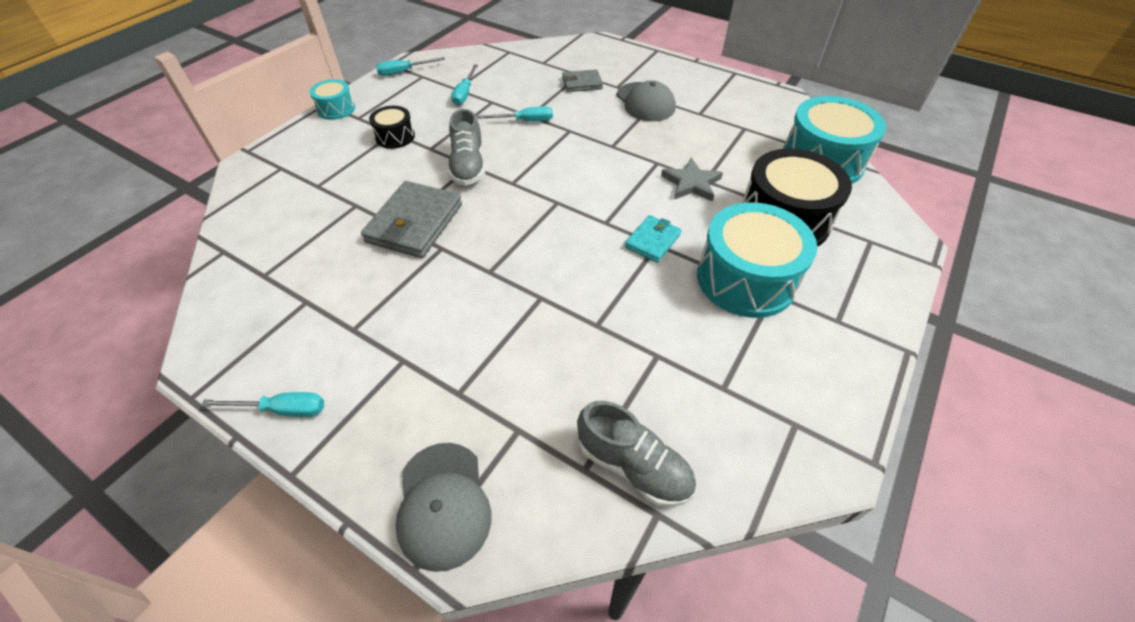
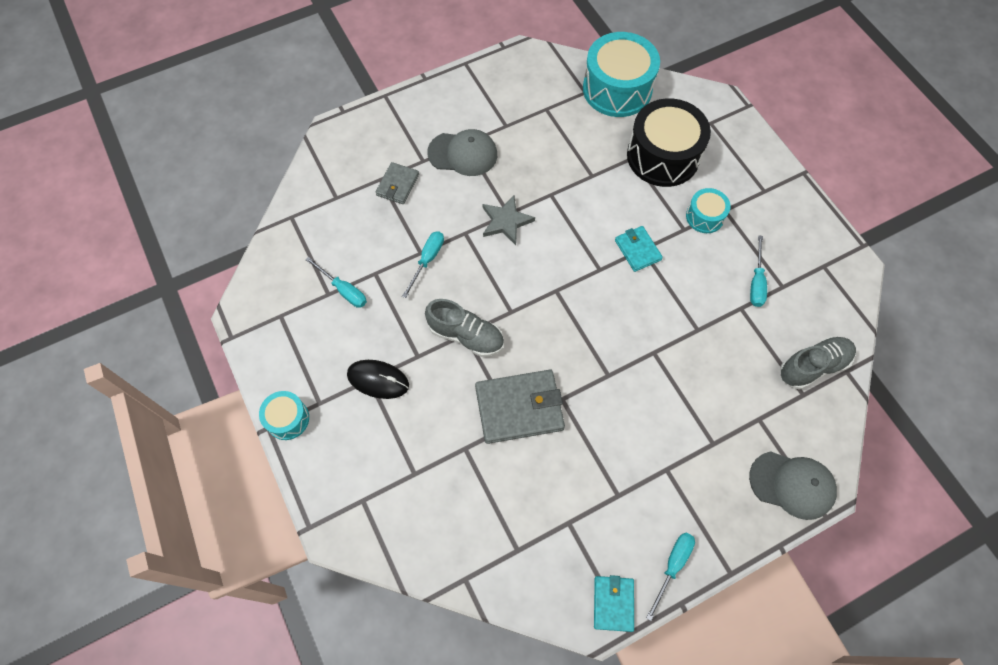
camera: 60 degrees left, 15 degrees up
grey wallet [361,181,462,258] -> grey wallet turned 60 degrees counterclockwise [475,370,565,444]
black drum [369,106,415,149] -> black mouse [347,360,409,399]
turquoise screwdriver [376,57,445,76] -> turquoise screwdriver moved to [750,235,767,307]
grey star [661,158,723,202] -> grey star moved to [483,195,535,245]
turquoise drum [697,202,817,318] -> turquoise drum [686,188,731,233], size x0.50
none -> turquoise wallet [594,575,634,632]

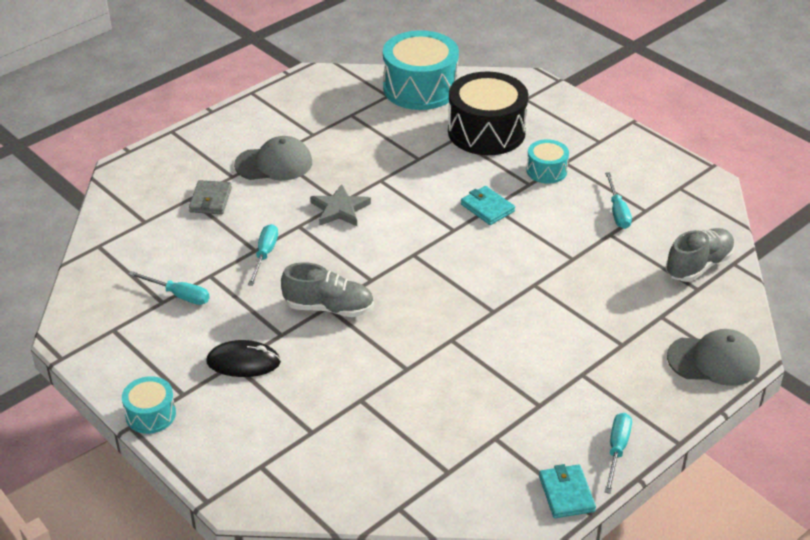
camera: 15 degrees left, 25 degrees down
grey wallet [475,370,565,444] -> none

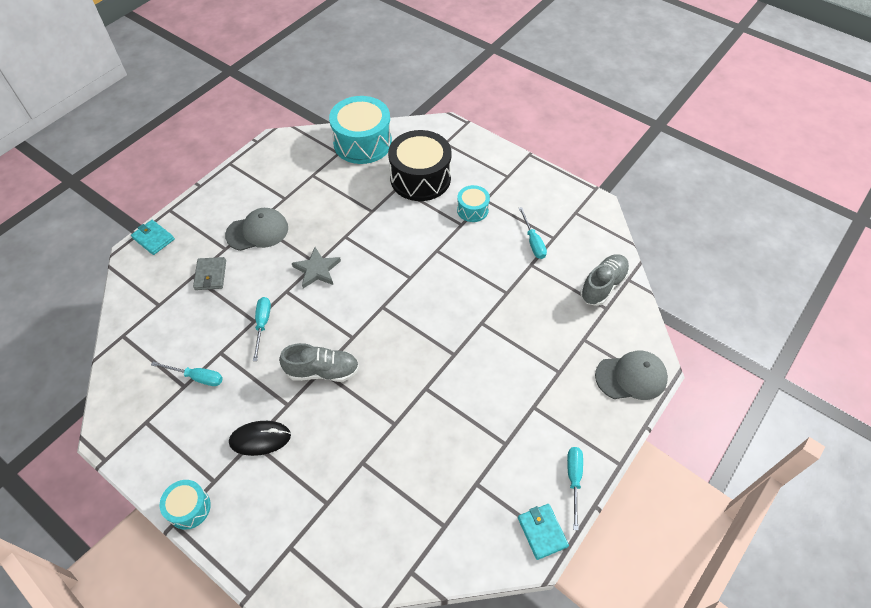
camera: 10 degrees left, 15 degrees up
turquoise wallet [461,186,515,225] -> turquoise wallet moved to [131,220,175,255]

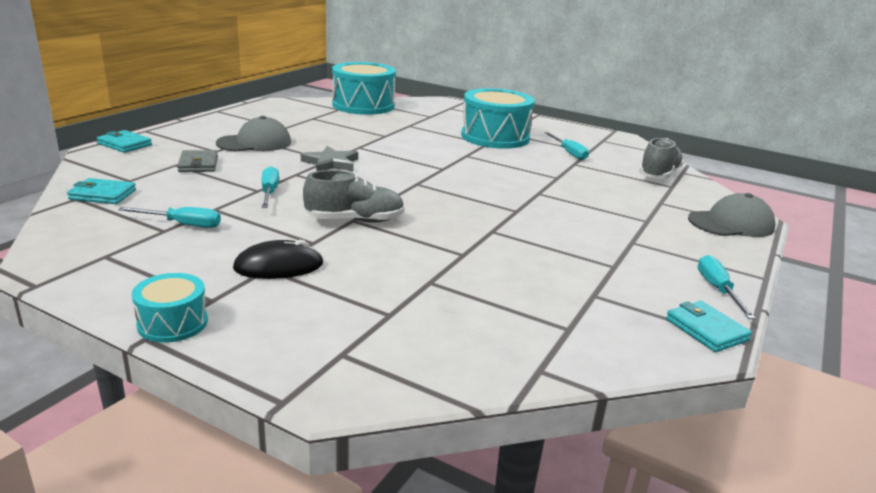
camera: 10 degrees left, 30 degrees down
black drum [388,130,452,201] -> none
turquoise drum [457,185,490,222] -> turquoise drum [461,88,535,149], size x1.98
none -> turquoise wallet [67,178,136,204]

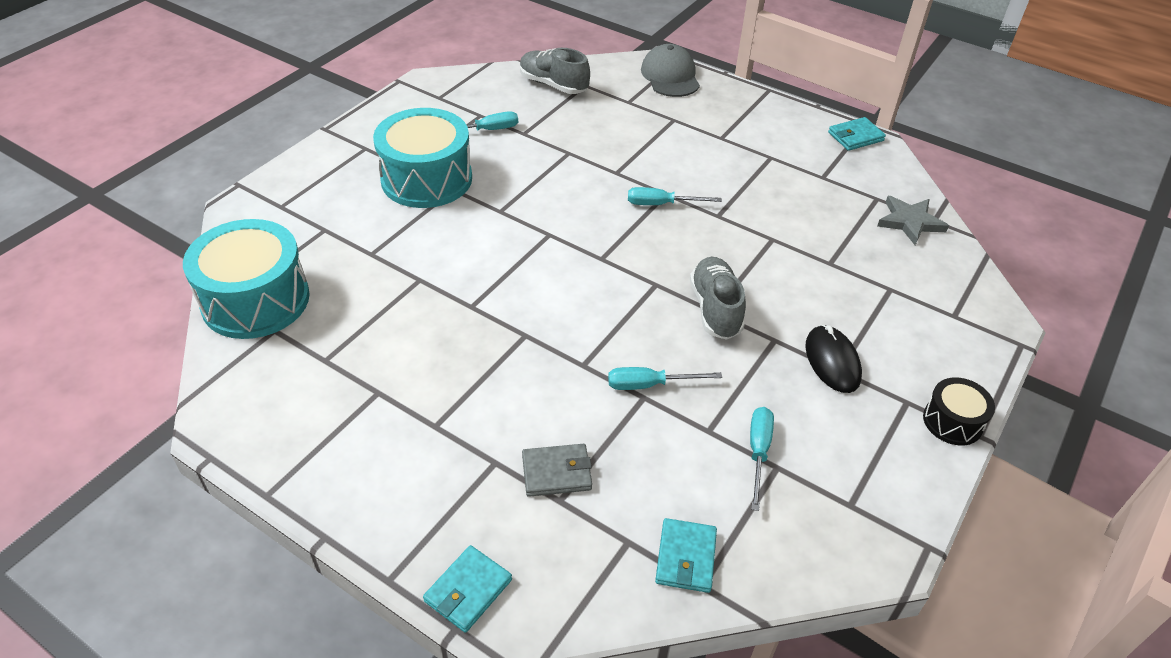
camera: 85 degrees left, 20 degrees up
turquoise drum [132,273,208,343] -> black drum [923,378,995,445]
grey cap [216,116,291,152] -> none
grey star [301,146,358,171] -> grey star moved to [877,196,949,245]
turquoise screwdriver [698,255,756,319] -> turquoise screwdriver moved to [628,187,722,205]

